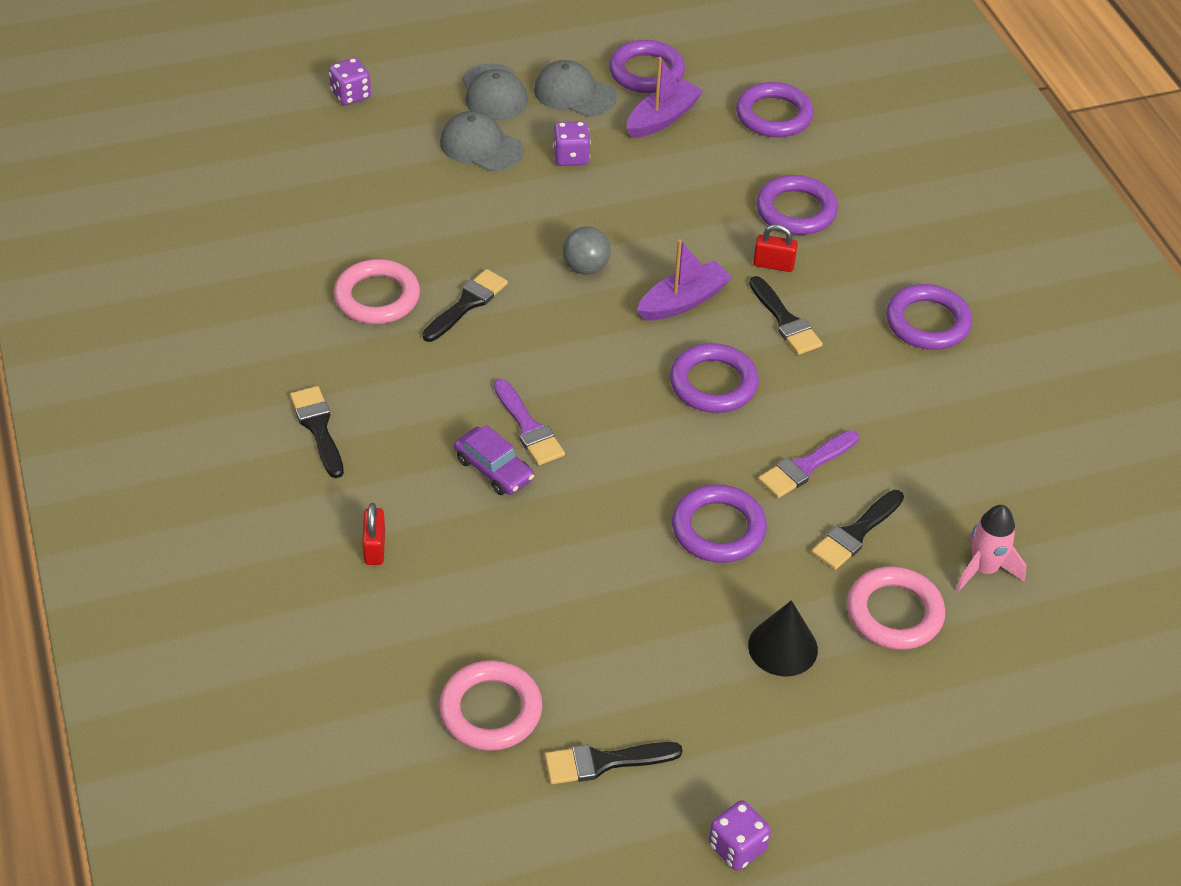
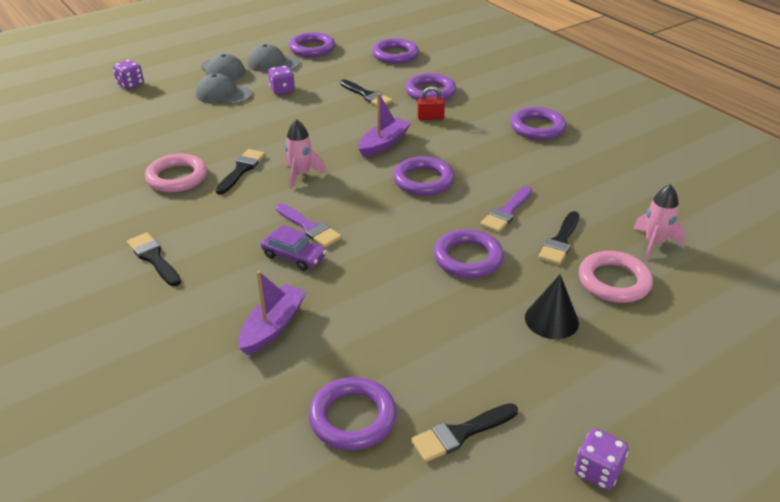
camera: 15 degrees left, 10 degrees down
red padlock [362,503,385,565] -> none
pink ring [439,660,543,751] -> purple ring [309,377,397,450]
grey ball [563,226,611,275] -> none
purple boat [627,57,703,138] -> purple boat moved to [238,271,306,355]
black brush [749,276,823,355] -> black brush moved to [340,80,393,106]
none -> pink rocket [285,119,327,189]

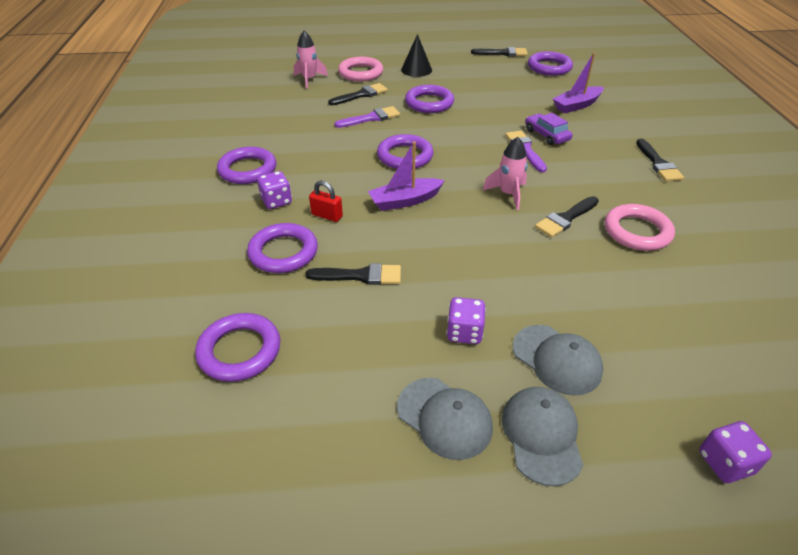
camera: 150 degrees left, 5 degrees up
purple ring [289,32,335,57] -> none
black brush [340,80,393,106] -> black brush turned 105 degrees clockwise [305,263,401,285]
purple dice [574,428,629,490] -> purple dice moved to [257,171,292,209]

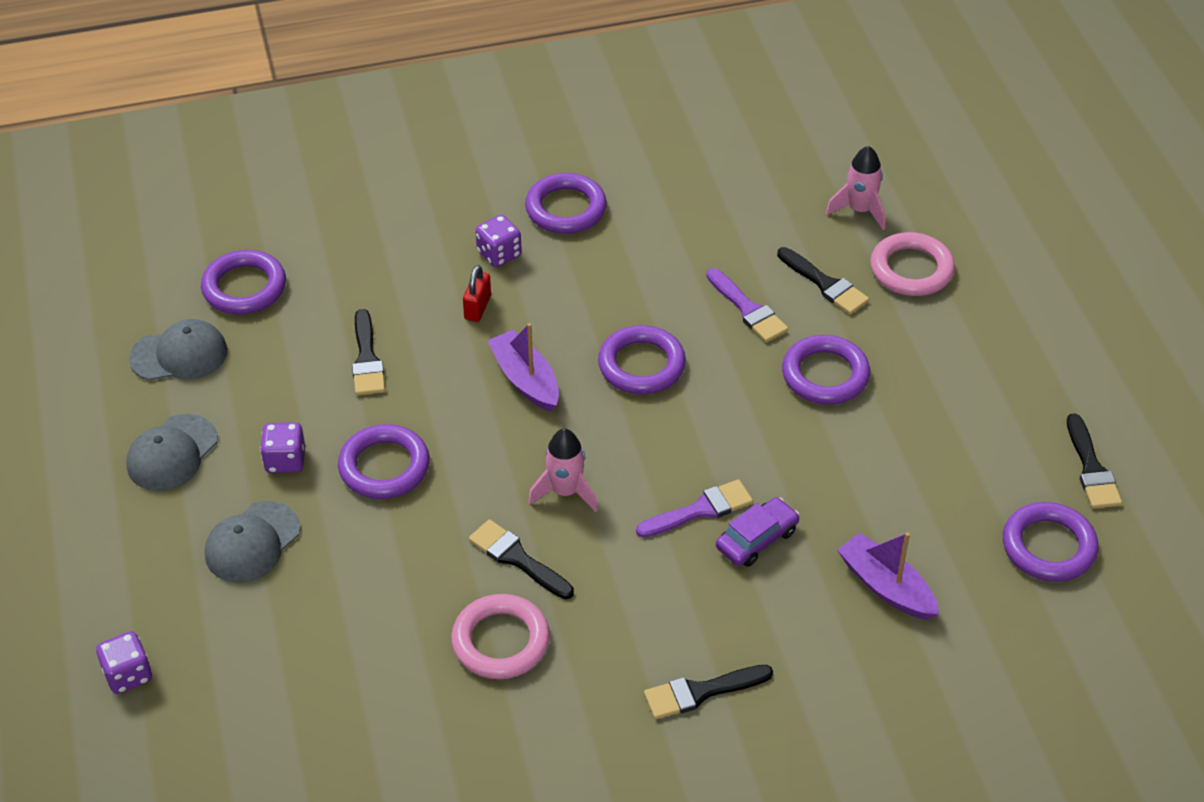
camera: 80 degrees right, 5 degrees up
purple ring [247,223,318,273] -> purple ring moved to [338,424,430,499]
black cone [401,34,432,77] -> none
grey cap [502,387,583,486] -> grey cap moved to [129,319,227,380]

